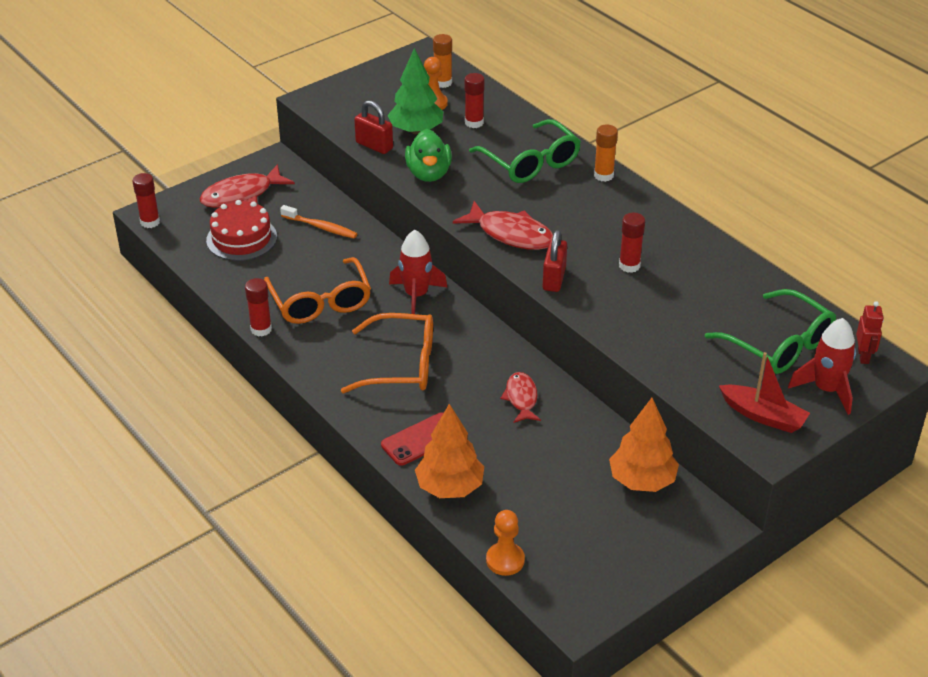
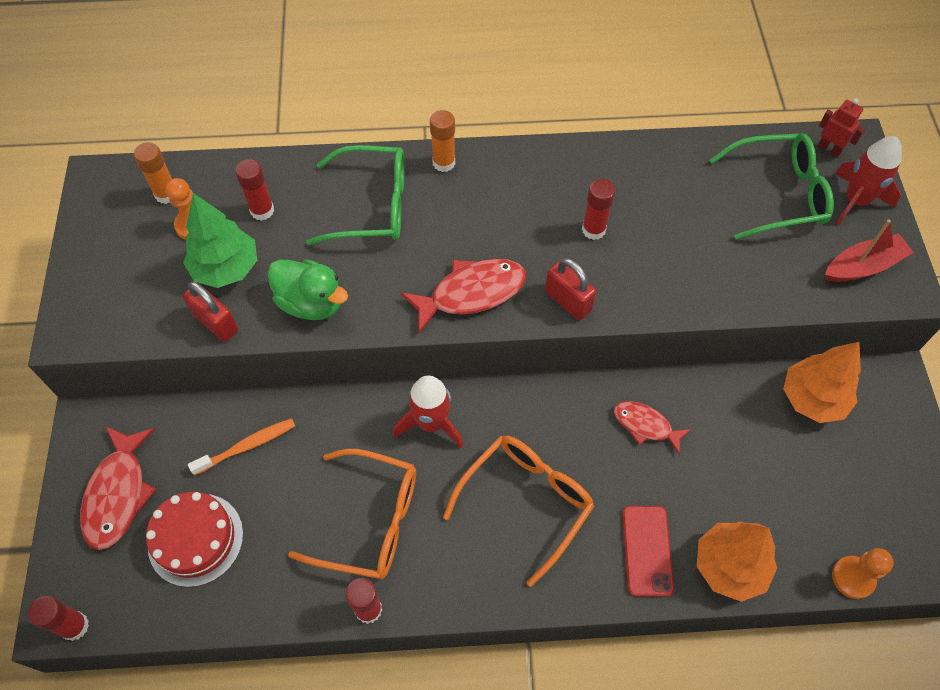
camera: 55 degrees left, 20 degrees up
red padlock [354,100,393,154] -> red padlock turned 60 degrees clockwise [183,281,238,342]

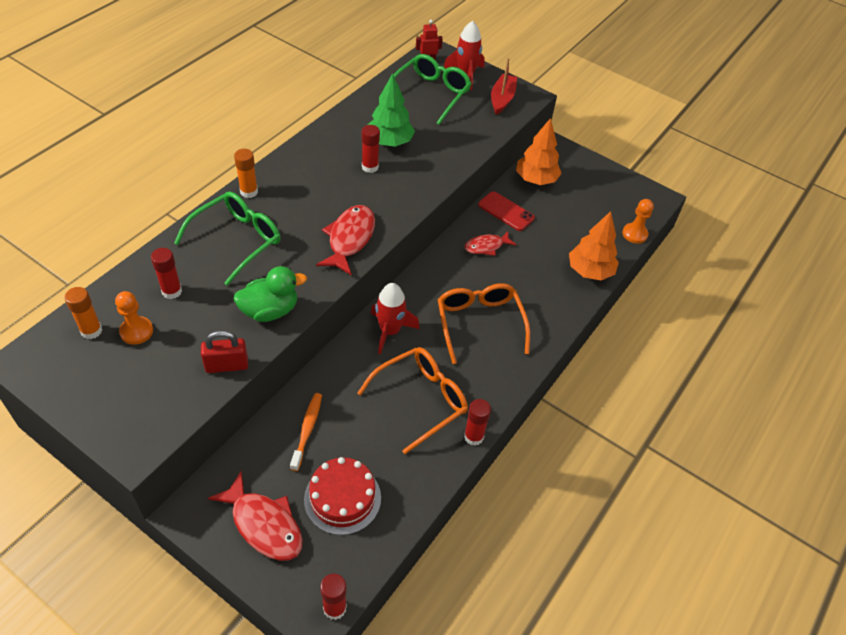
camera: 55 degrees left, 10 degrees down
green tree [183,193,257,288] -> green tree moved to [367,73,415,147]
red padlock [545,258,596,320] -> none
red phone [622,506,674,597] -> red phone moved to [478,191,535,231]

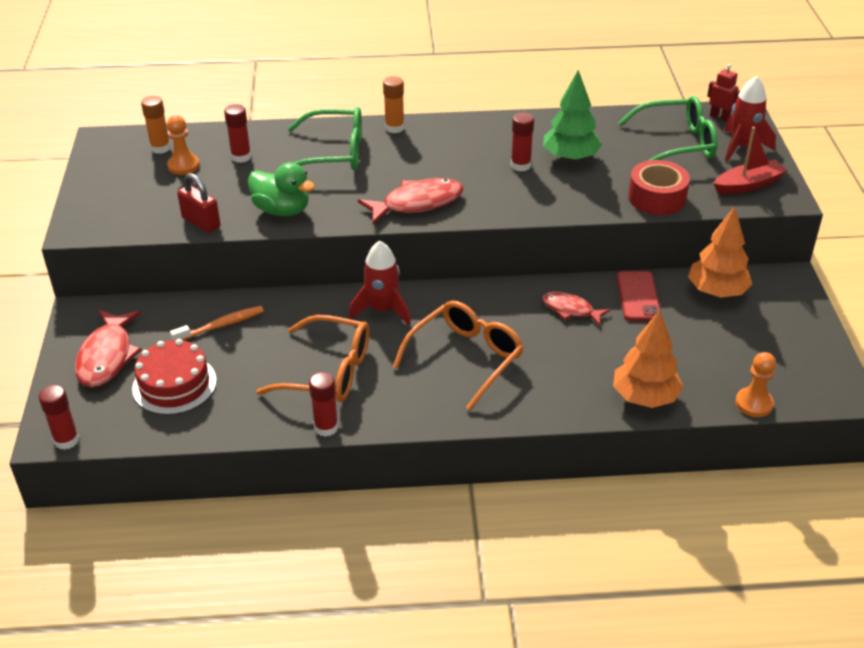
camera: 55 degrees right, 10 degrees down
none -> red tape [628,160,690,215]

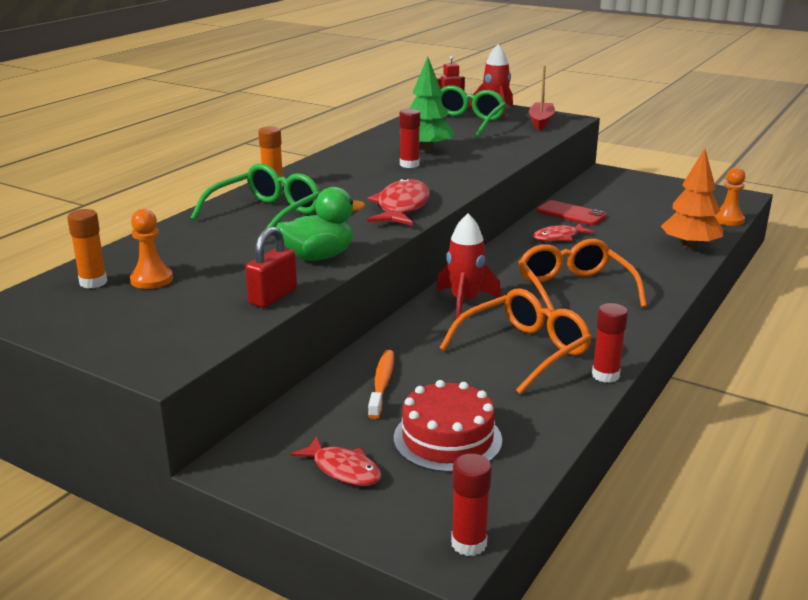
camera: 55 degrees left, 15 degrees down
red fish [75,310,142,388] -> red fish [291,436,381,486], size x0.62
red padlock [177,173,220,233] -> red padlock turned 45 degrees counterclockwise [245,227,297,308]
red glue stick [224,104,251,163] -> none
red tape [628,160,690,215] -> none
orange tree [688,206,752,298] -> none

